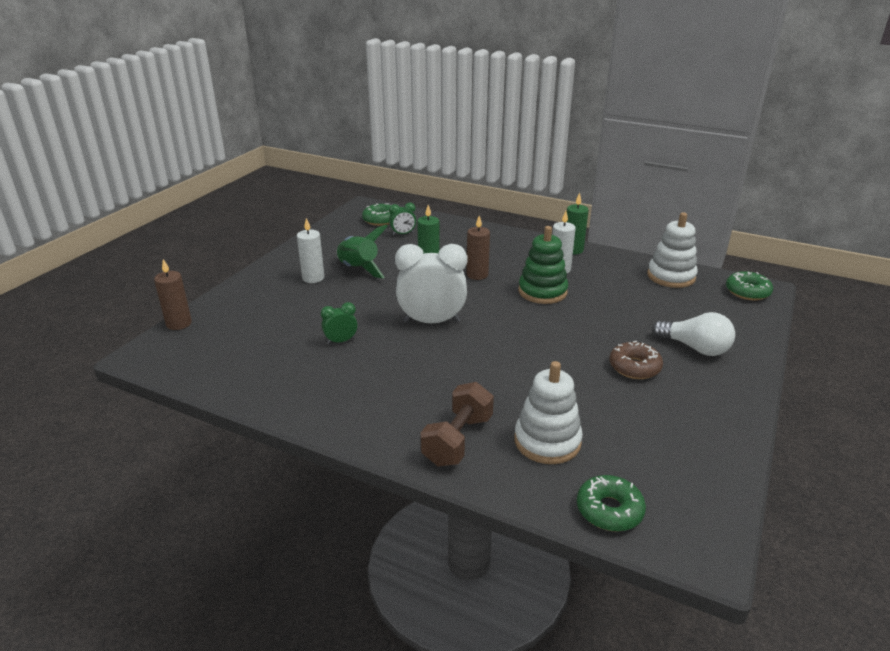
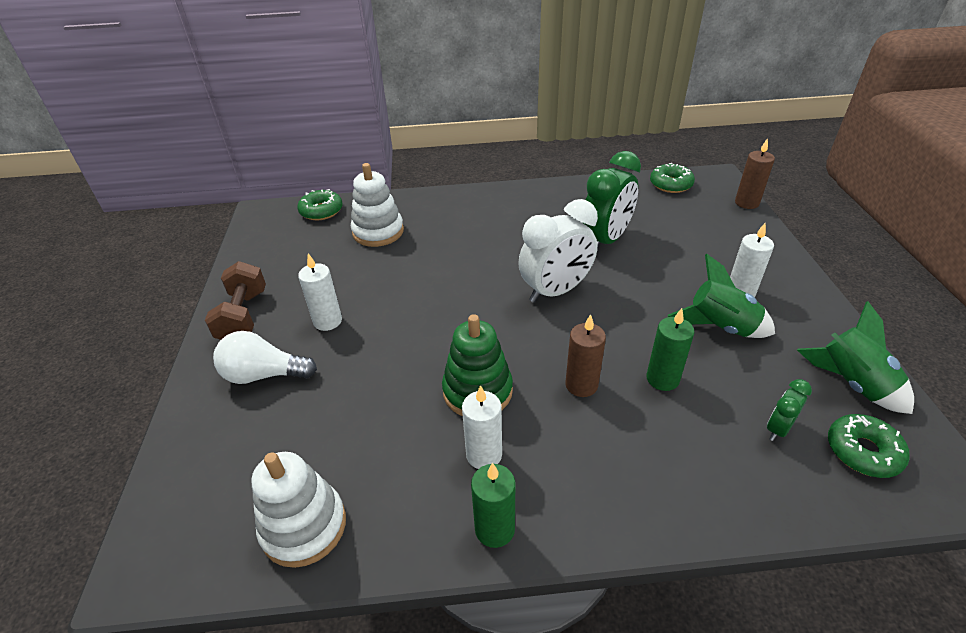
camera: 150 degrees right, 10 degrees up
green clock [321,302,358,344] -> green clock [582,151,641,249], size x2.08
brown dumbbell [420,382,494,466] -> brown dumbbell moved to [205,261,266,340]
brown donut [609,341,663,379] -> white candle [298,253,342,331]
green donut [726,271,773,300] -> green donut moved to [650,163,695,193]
none -> green rocket [797,301,914,414]

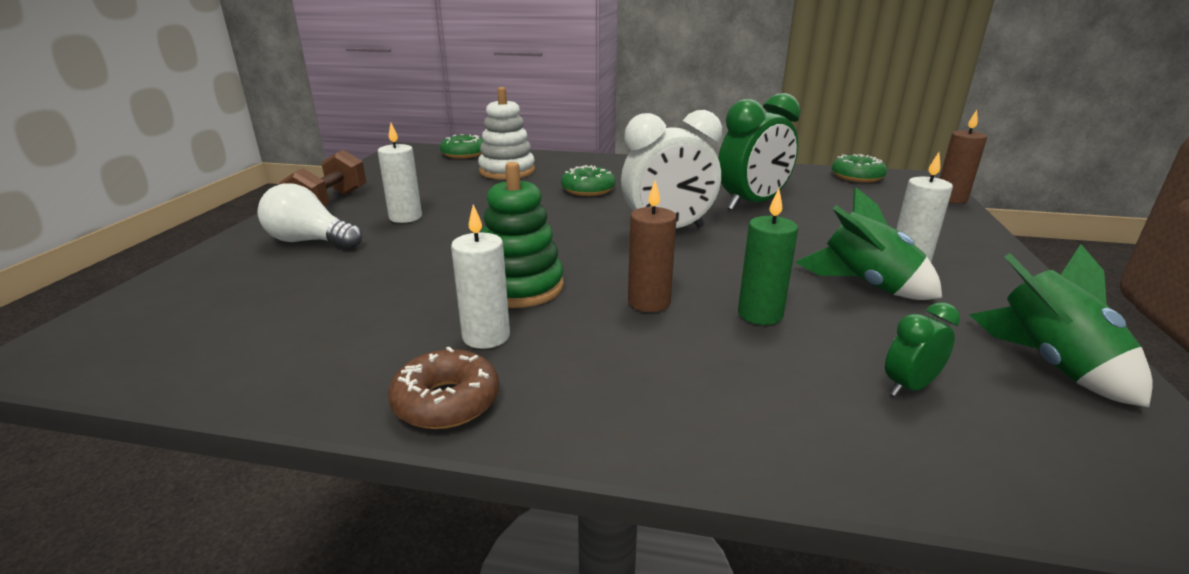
camera: 15 degrees right, 15 degrees down
white stacking toy [251,452,346,568] -> none
green candle [471,463,516,548] -> brown donut [388,347,499,429]
green donut [828,414,910,478] -> green donut moved to [561,165,616,196]

